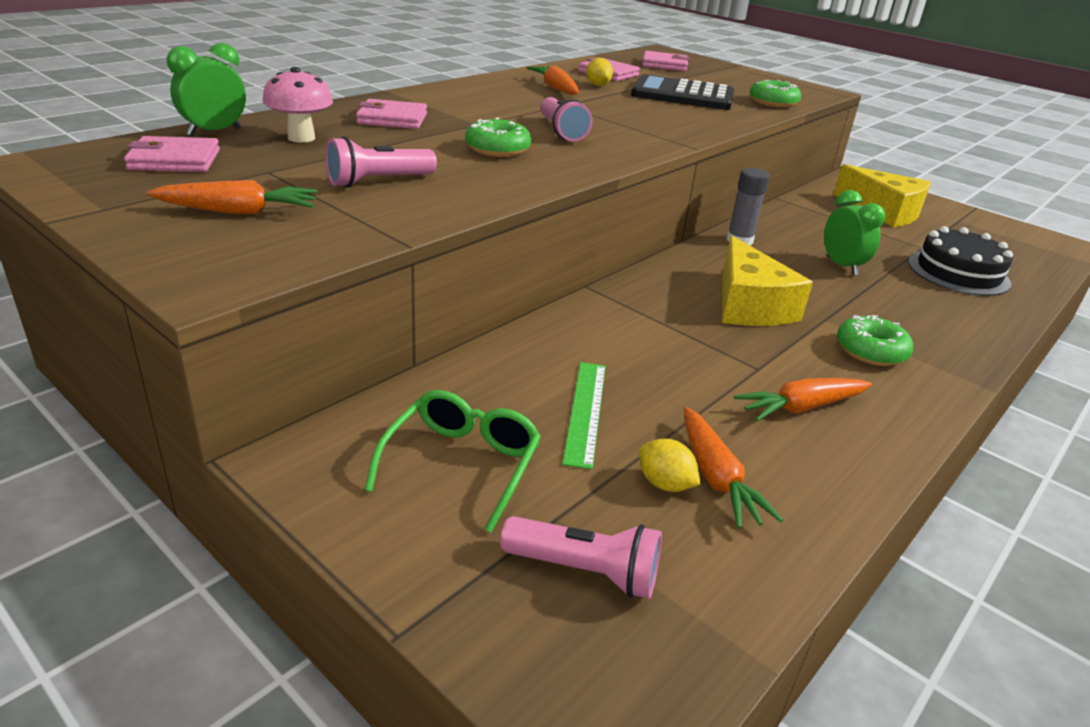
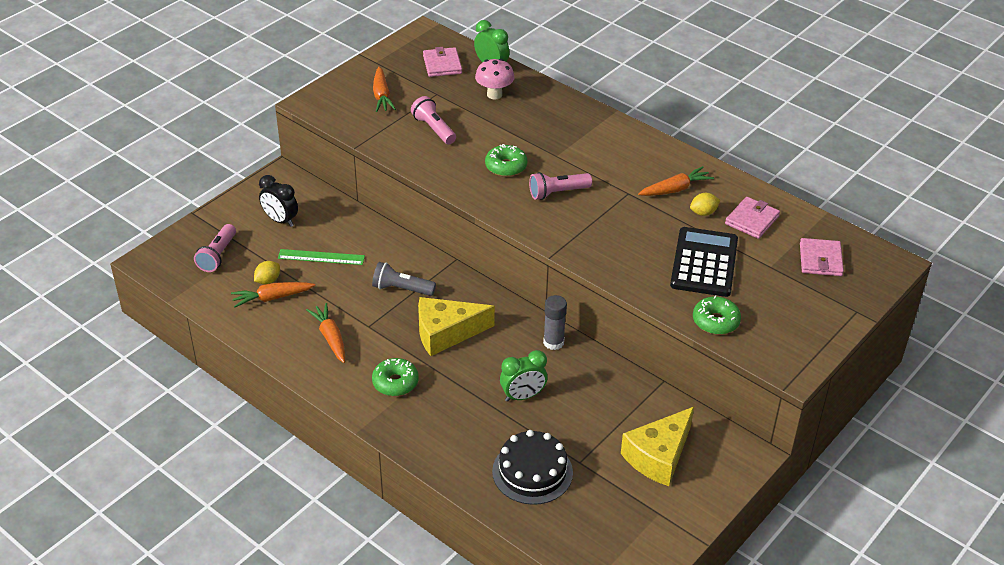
camera: 90 degrees right, 10 degrees up
pink wallet [356,99,427,129] -> none
green glasses [365,390,541,533] -> black clock [259,175,298,227]
none -> grey flashlight [372,262,436,296]

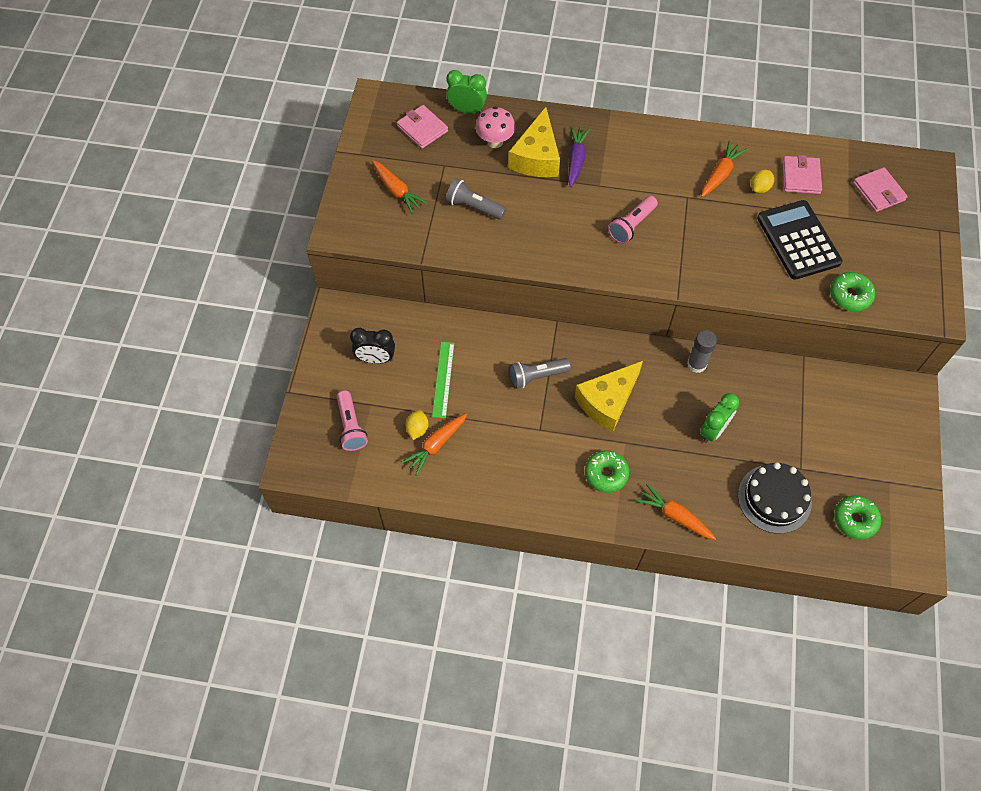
camera: 30 degrees left, 20 degrees up
green ruler [278,249,365,265] -> green ruler turned 60 degrees counterclockwise [432,342,454,418]
orange carrot [306,303,345,363] -> orange carrot moved to [636,484,716,540]
pink flashlight [411,96,456,144] -> grey flashlight [446,178,506,220]
green donut [485,144,527,177] -> green donut moved to [834,496,881,540]
yellow cheese [621,407,694,486] -> yellow cheese moved to [509,107,560,177]
none -> purple carrot [568,126,590,187]

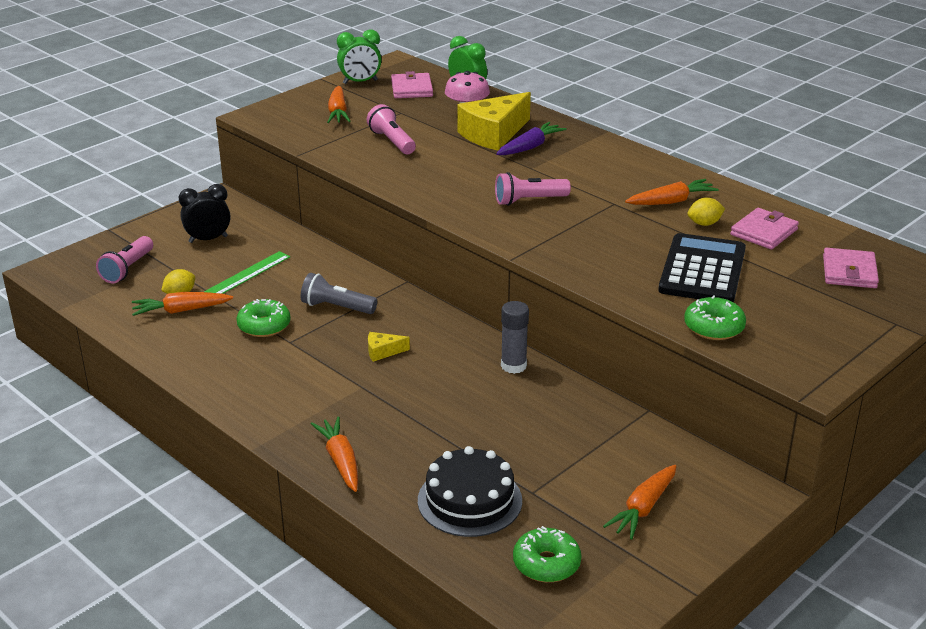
camera: 35 degrees right, 30 degrees down
black clock [350,328,395,364] -> black clock turned 120 degrees clockwise [179,184,230,243]
grey flashlight [446,178,506,220] -> pink flashlight [367,104,416,154]
yellow cheese [575,361,643,432] -> yellow cheese [368,332,410,362], size x0.44
green donut [585,450,629,493] -> green donut moved to [236,299,291,337]
green clock [700,393,739,443] -> green clock moved to [337,30,382,84]
none -> orange carrot [603,465,676,539]

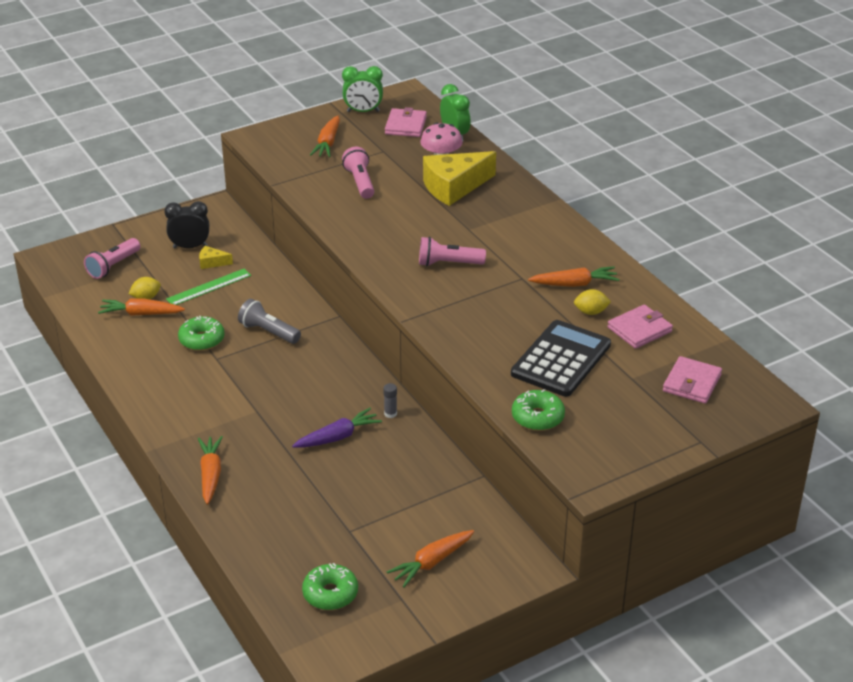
camera: 15 degrees right, 5 degrees up
yellow cheese [368,332,410,362] -> yellow cheese moved to [199,246,233,269]
black cake [418,446,522,537] -> none
purple carrot [496,122,567,155] -> purple carrot moved to [292,408,382,448]
grey glue stick [501,301,529,374] -> grey glue stick [383,383,397,418], size x0.57

